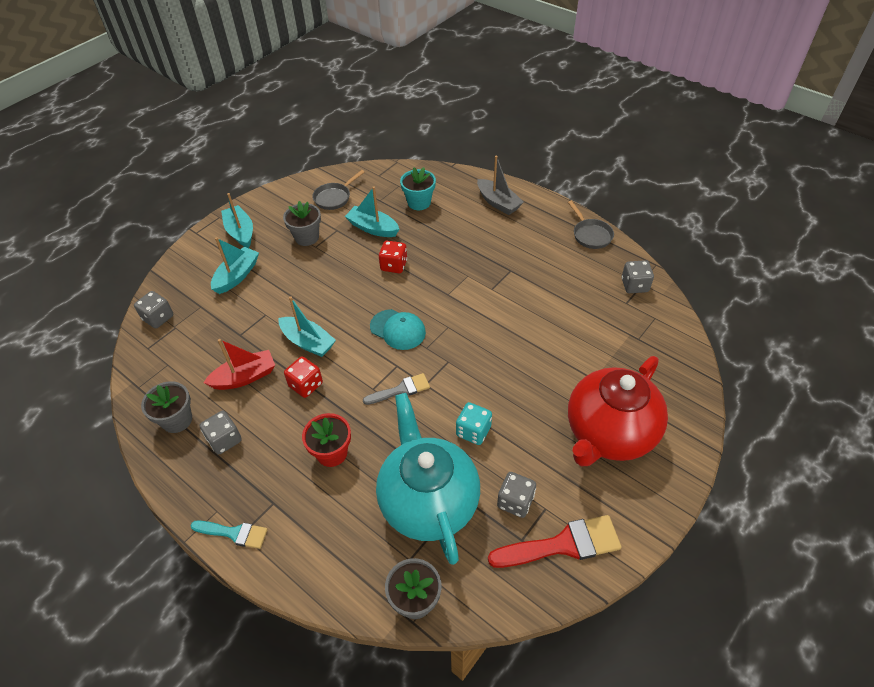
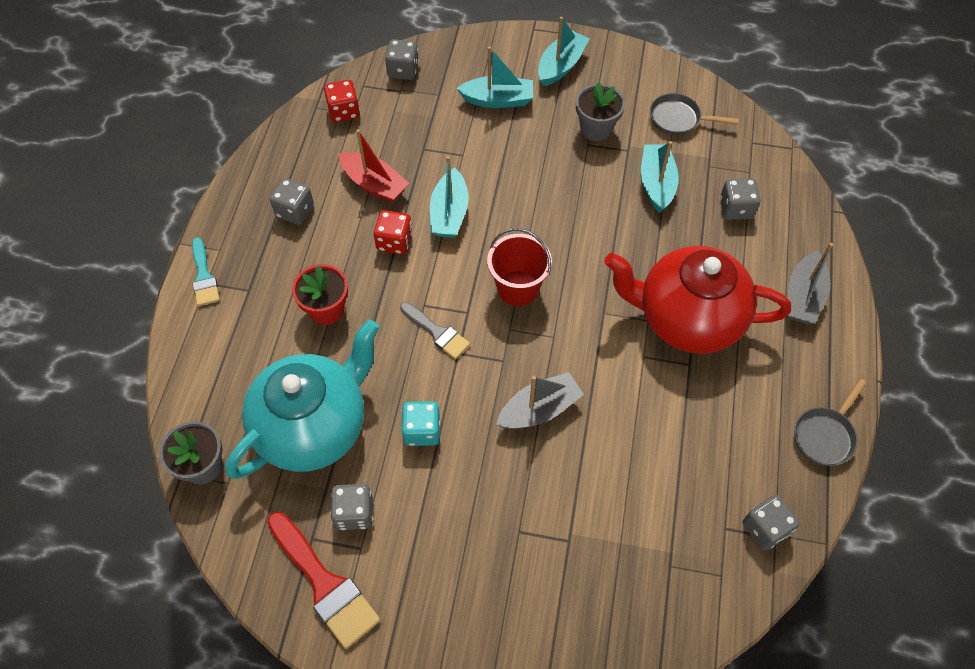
camera: 60 degrees right, 10 degrees up
grey flower pot [141,381,192,433] -> none
turquoise cap [370,309,426,350] -> red bucket [487,228,552,306]
red dice [379,240,407,273] -> red dice moved to [324,80,360,122]
turquoise flower pot [400,167,436,210] -> grey dice [720,178,760,220]
red teapot [568,356,668,466] -> red teapot moved to [604,246,791,354]
none -> grey boat [496,372,584,429]

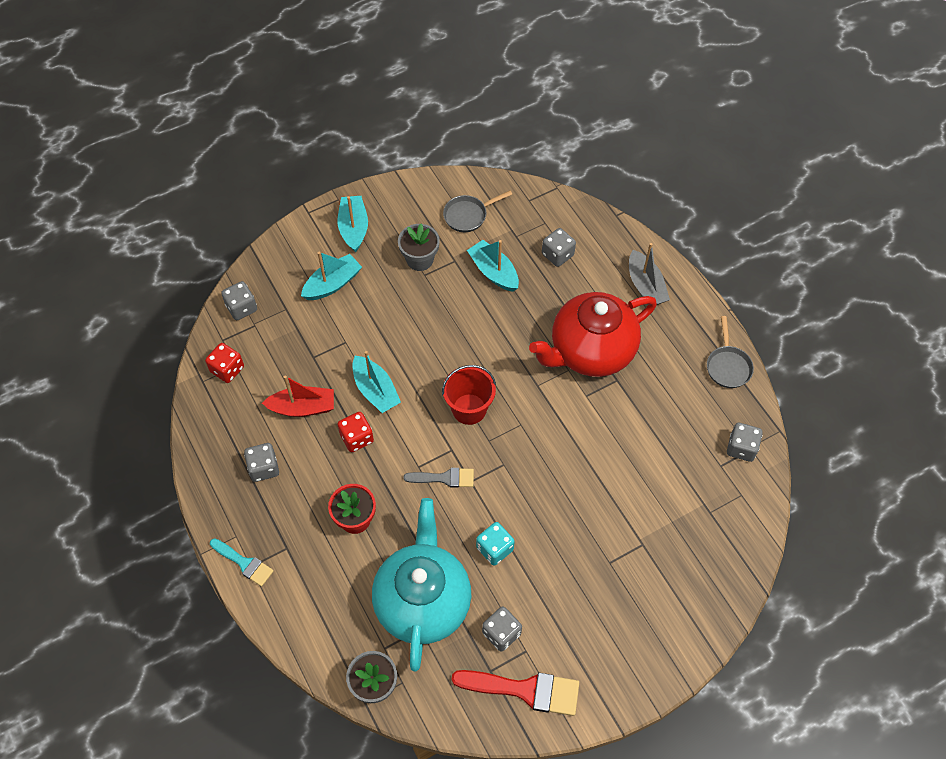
camera: 40 degrees left, 0 degrees up
grey boat [496,372,584,429] -> none

